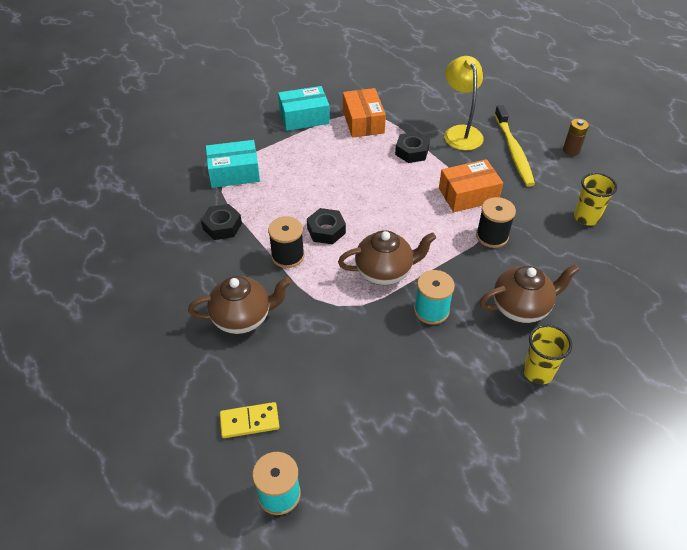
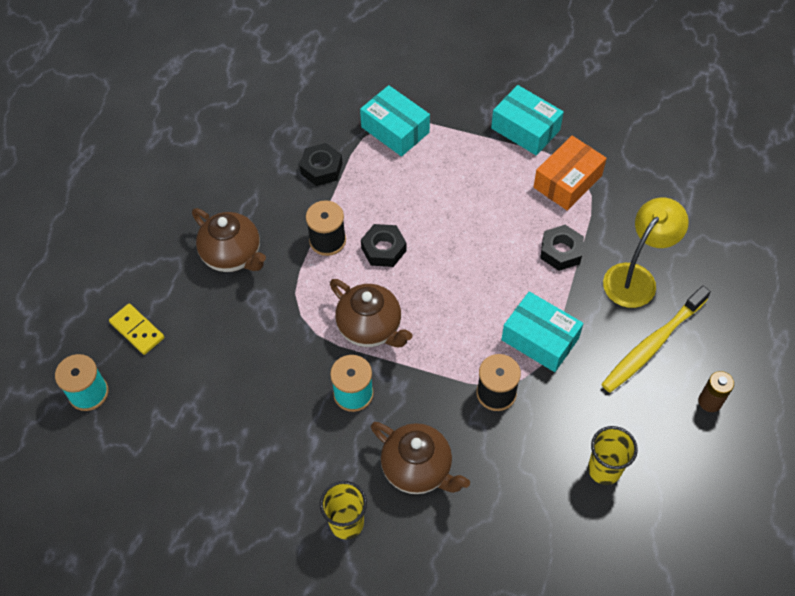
camera: 55 degrees right, 10 degrees up
orange box [439,159,503,212] -> turquoise box [501,292,584,372]

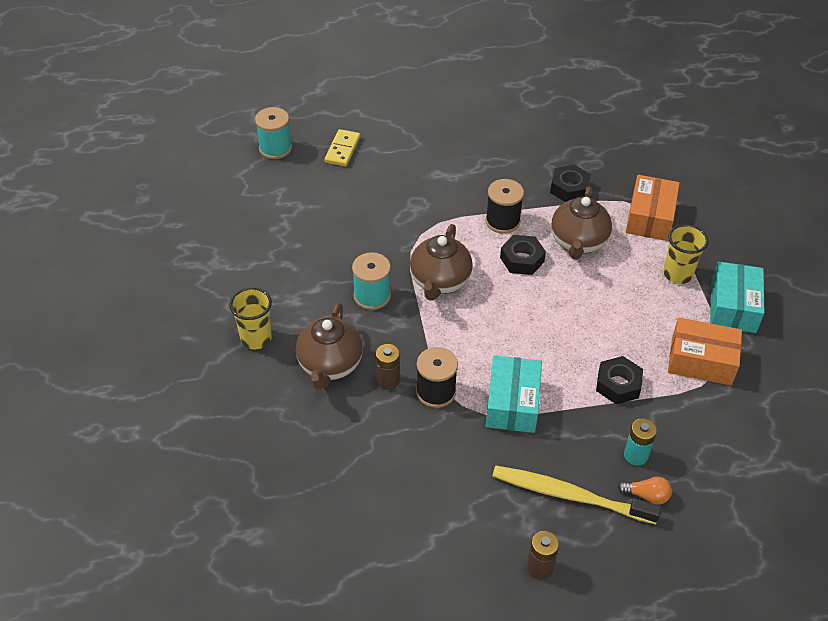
camera: 60 degrees right, 10 degrees down
brown teapot [192,208,266,272] -> brown teapot moved to [551,186,612,259]
turquoise box [360,85,430,157] -> orange box [626,175,680,241]
yellow cup [588,426,638,485] -> yellow cup moved to [664,224,709,284]
yellow lamp [603,198,689,308] -> turquoise battery [624,418,657,466]
none -> brown battery [376,344,400,390]
none -> orange light bulb [617,477,672,504]

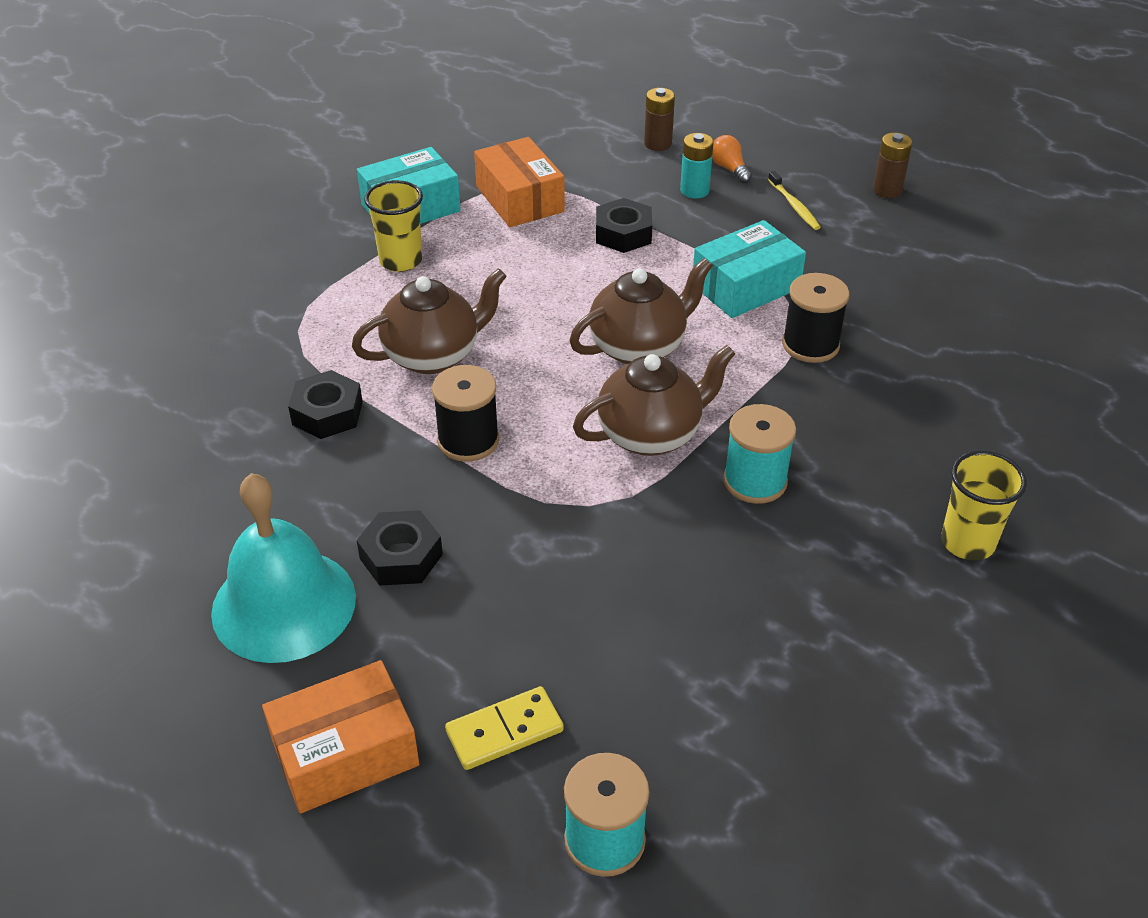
camera: 130 degrees left, 5 degrees down
brown teapot [296,303,363,390] -> brown teapot moved to [569,258,713,364]
brown battery [376,344,400,390] -> brown battery moved to [644,88,675,151]
yellow toothbrush [492,466,662,524] -> yellow toothbrush [768,171,821,230], size x0.48
black nut [500,235,546,275] -> black nut moved to [357,510,443,586]
orange box [626,175,680,241] -> orange box moved to [262,660,419,813]
none -> turquoise bell [211,473,356,663]

